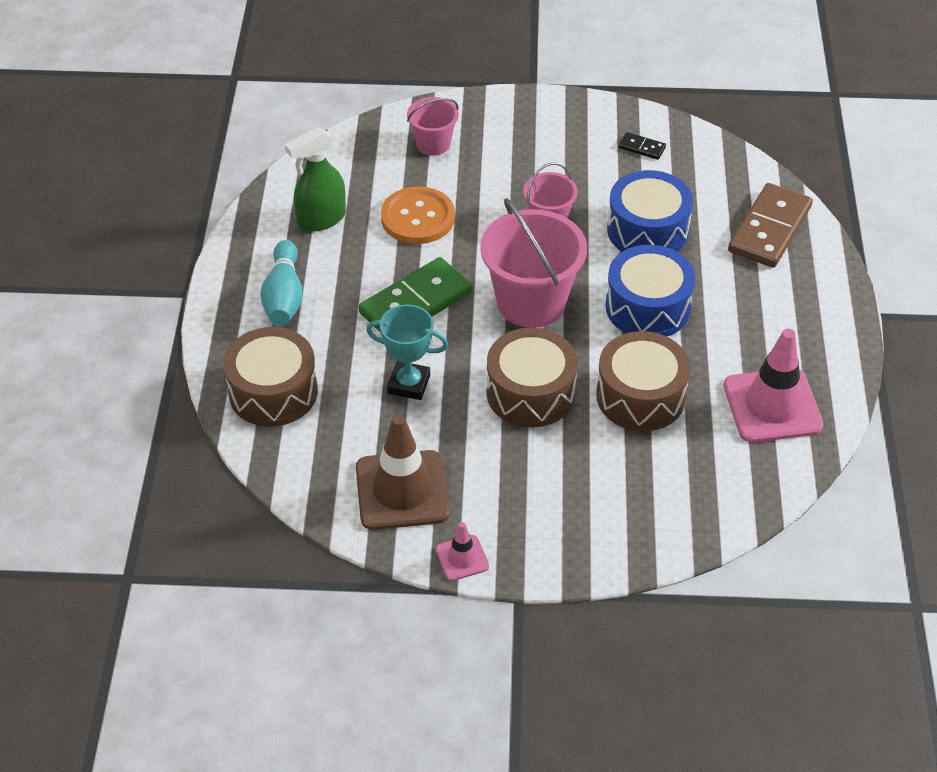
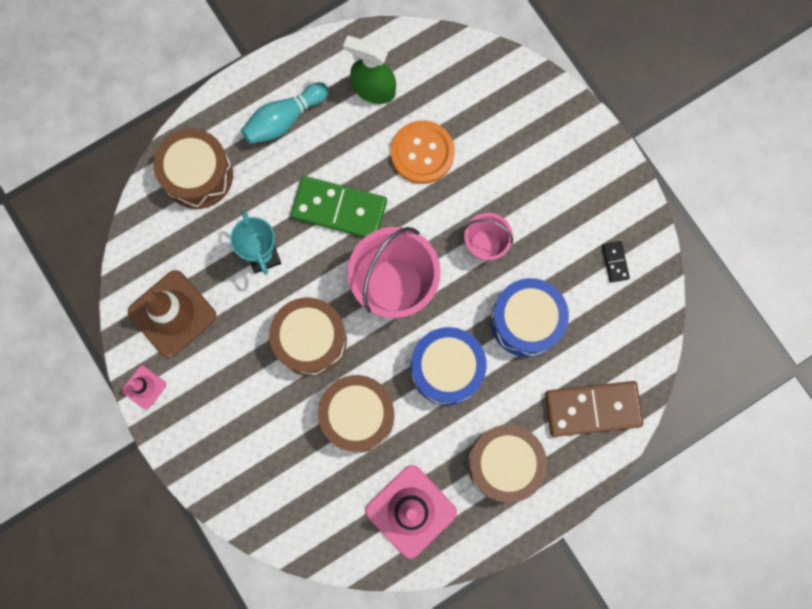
camera: 55 degrees right, 30 degrees up
pink bucket [407,97,459,156] -> none
none -> brown drum [468,425,547,503]

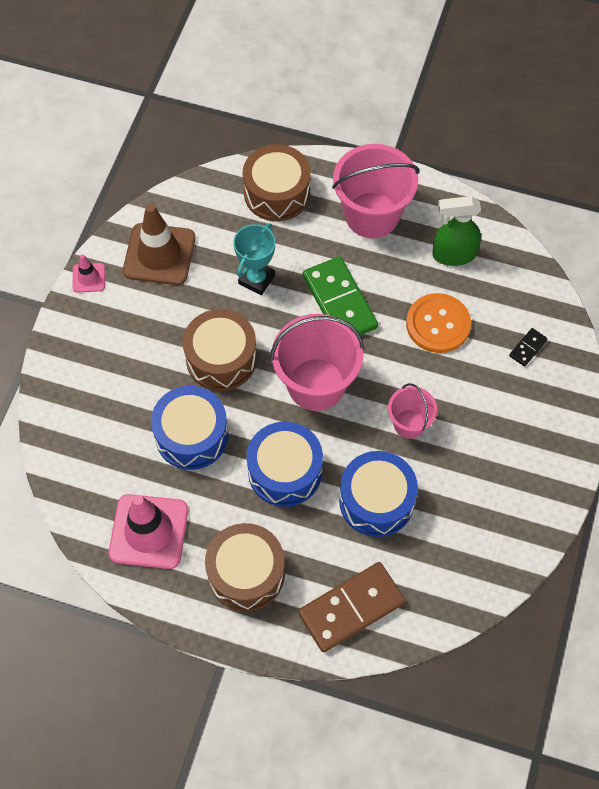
camera: 50 degrees right, 15 degrees down
turquoise bowling pin [241,82,329,144] -> pink bucket [332,144,419,238]
brown drum [318,375,394,453] -> blue drum [151,386,229,470]
green spray bottle [343,36,396,104] -> green spray bottle turned 75 degrees counterclockwise [432,196,481,266]
brown domino [545,381,643,437] -> brown domino turned 75 degrees counterclockwise [298,562,405,652]
black domino [602,241,630,283] -> black domino moved to [509,328,548,367]

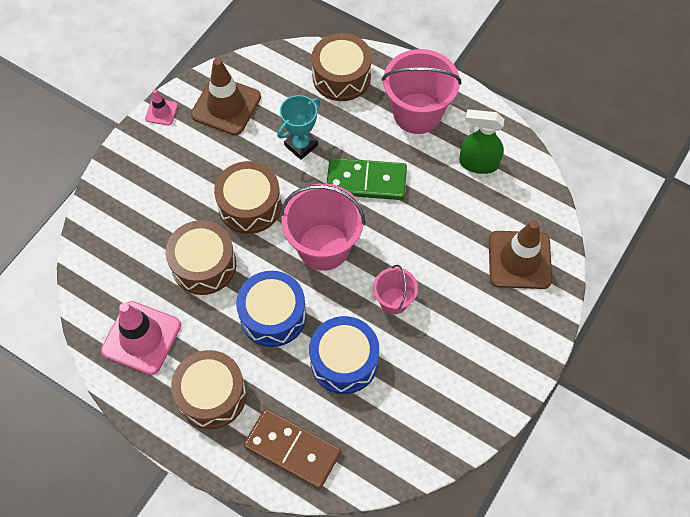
camera: 15 degrees right, 0 degrees up
blue drum [151,386,229,470] -> brown drum [166,220,236,295]
brown domino [298,562,405,652] -> brown domino turned 45 degrees clockwise [243,409,341,489]
green domino [303,256,378,335] -> green domino turned 75 degrees counterclockwise [327,158,407,200]
orange button [406,293,471,353] -> none
black domino [509,328,548,367] -> brown traffic cone [489,220,552,289]

